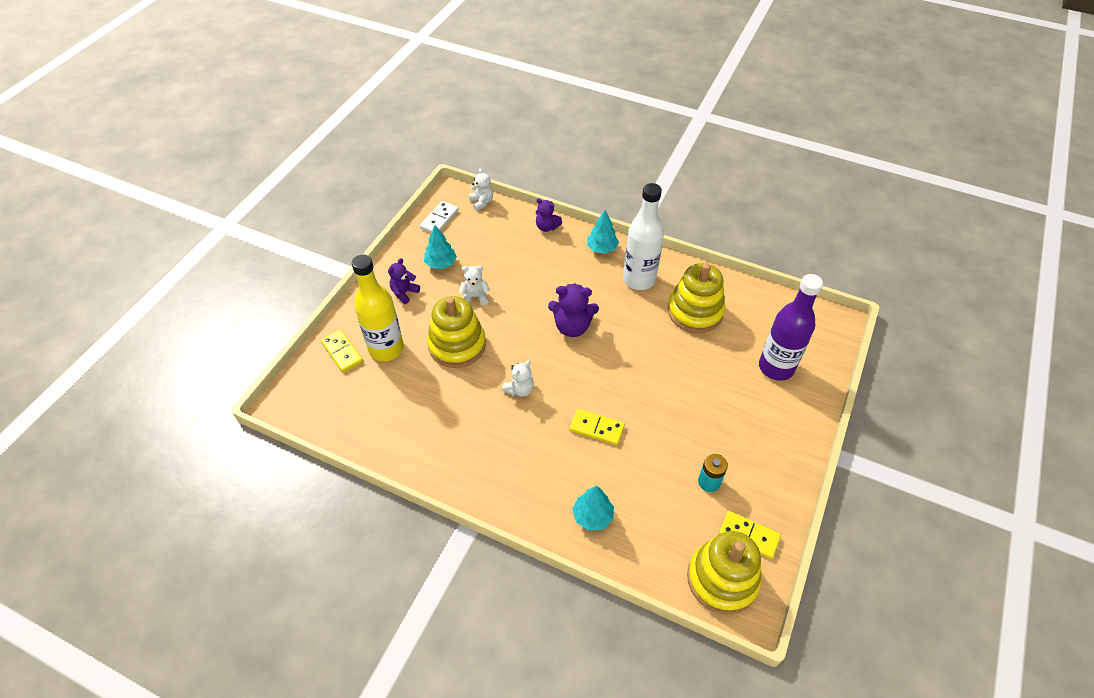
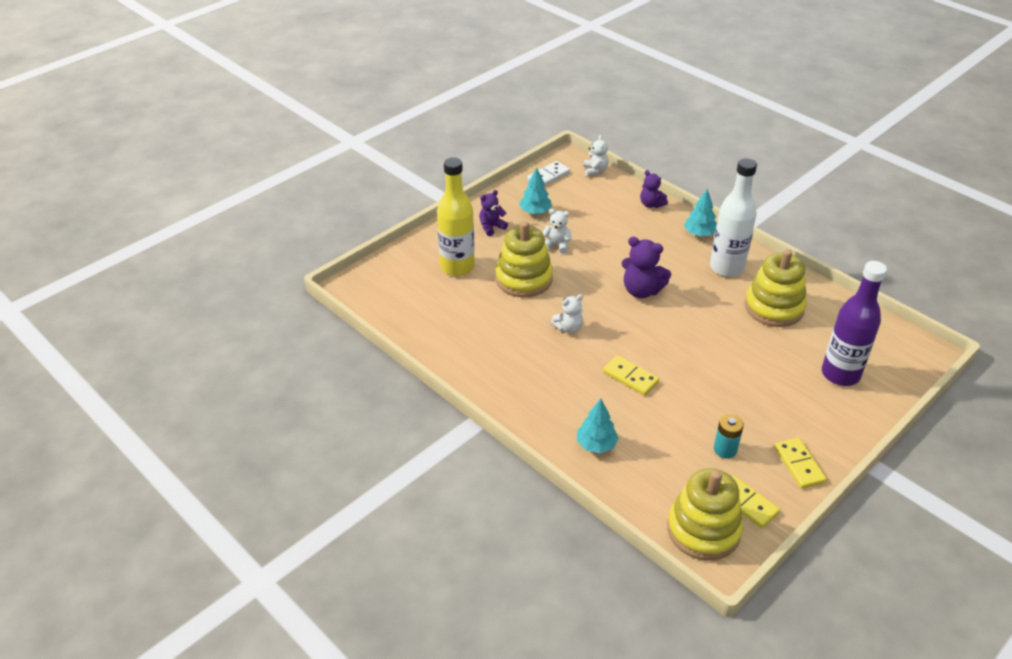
camera: 20 degrees right, 10 degrees down
yellow domino [321,329,363,373] -> yellow domino moved to [775,438,827,489]

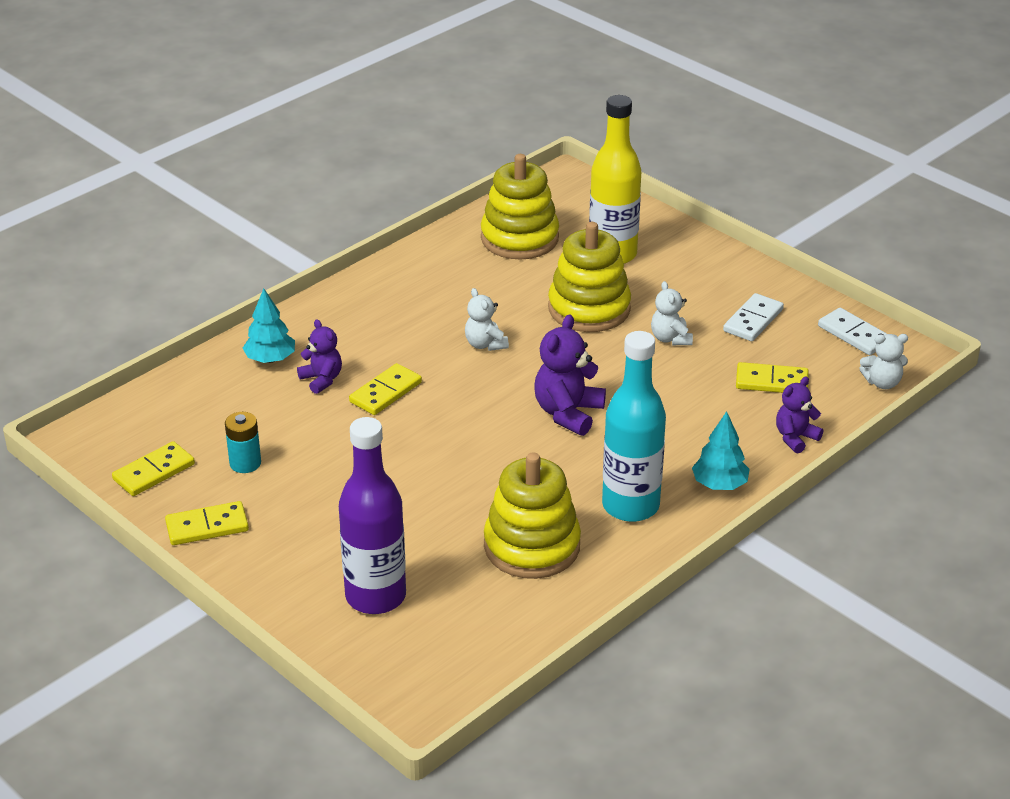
camera: 90 degrees right, 5 degrees down
purple teddy bear [479,190,508,236] -> purple teddy bear moved to [297,319,342,394]
turquoise tree [519,167,552,214] -> white domino [723,293,784,341]
white teddy bear [542,209,572,254] -> white teddy bear turned 150 degrees clockwise [651,281,693,345]
yellow stacking toy [667,468,743,561] -> yellow stacking toy moved to [481,154,559,260]
white bottle [710,158,757,277] -> turquoise bottle [602,331,666,522]
none -> yellow domino [736,362,809,393]

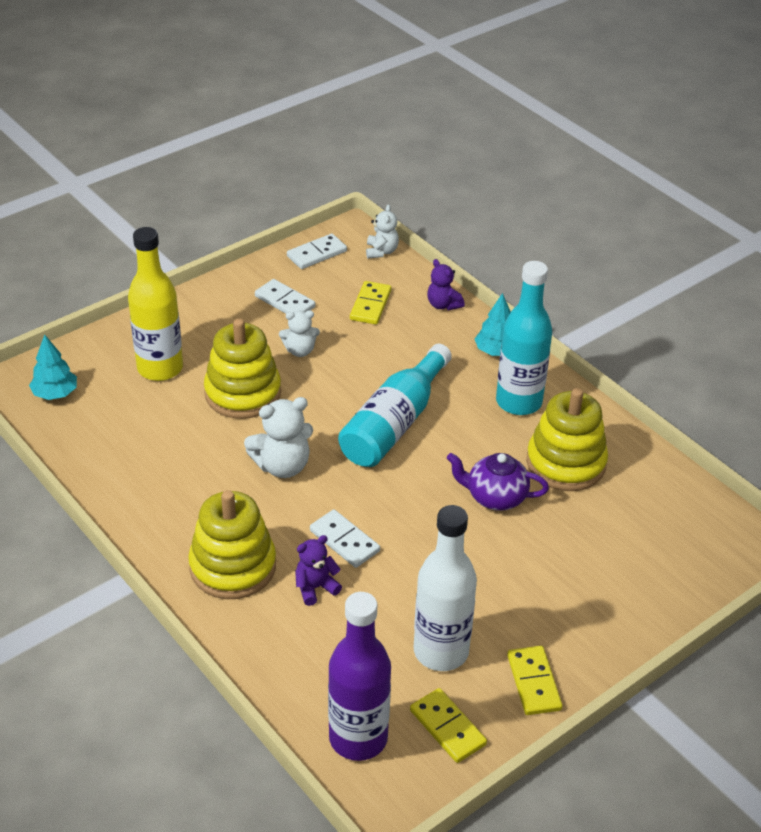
camera: 85 degrees left, 5 degrees up
turquoise battery [225,412,261,473] -> white bottle [414,505,477,671]
turquoise tree [243,288,295,363] -> turquoise tree moved to [29,335,77,400]
purple bottle [339,417,406,614] -> purple bottle moved to [328,592,391,761]
yellow domino [349,363,422,415] -> white domino [310,509,380,568]
white teddy bear [465,288,509,351] -> white teddy bear [244,397,313,478], size x1.59
yellow stacking toy [481,154,559,260] -> yellow stacking toy moved to [188,490,276,599]
purple teddy bear [534,314,606,436] -> turquoise bottle [338,344,452,467]
none -> purple teapot [447,453,549,511]

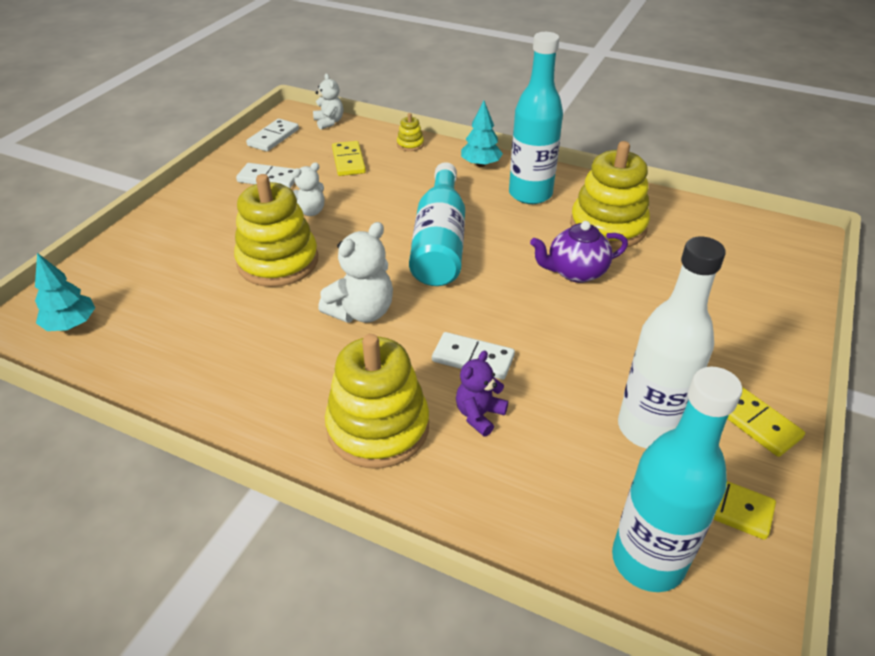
camera: 25 degrees left, 0 degrees up
yellow bottle [128,227,183,381] -> none
purple bottle [328,592,391,761] -> turquoise bottle [612,367,743,592]
purple teddy bear [427,259,465,310] -> yellow stacking toy [397,113,424,151]

